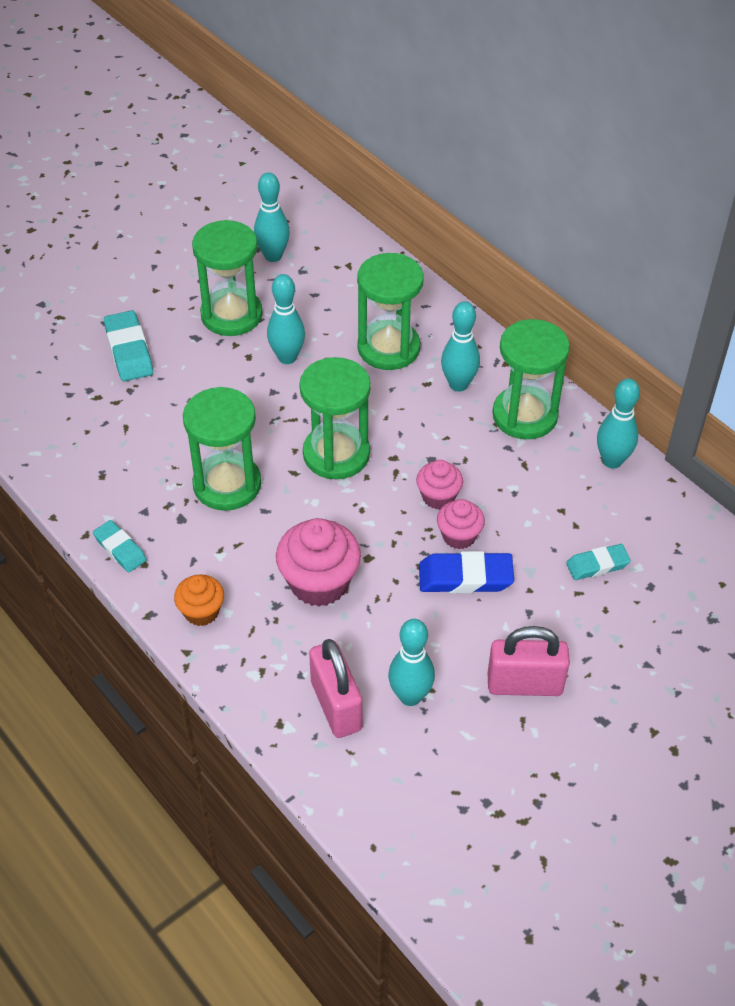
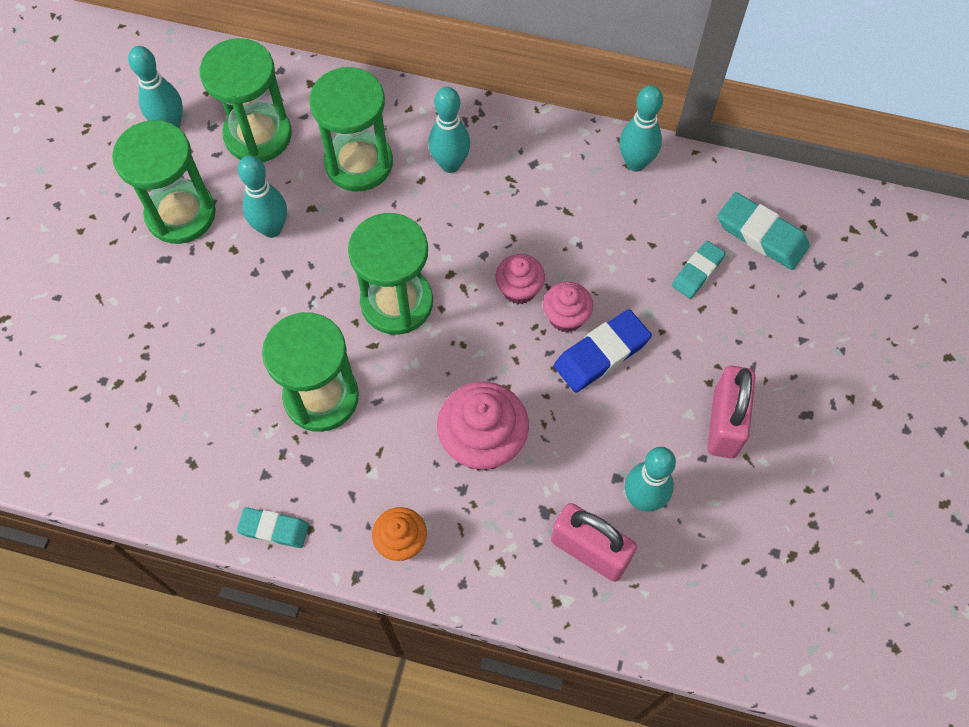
camera: 35 degrees left, 15 degrees up
turquoise eraser [104,310,153,381] -> turquoise eraser moved to [718,192,810,270]
pink padlock [488,626,570,696] -> pink padlock turned 45 degrees counterclockwise [707,366,756,458]
green hourglass [492,319,570,439] -> green hourglass moved to [200,38,292,162]

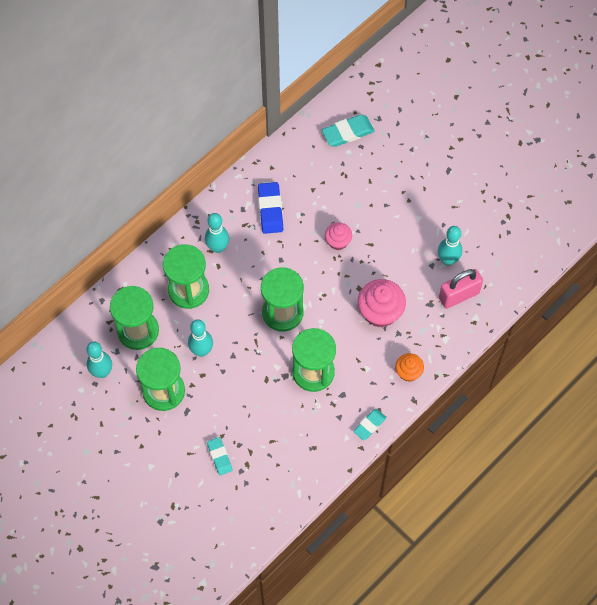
camera: 60 degrees left, 0 degrees up
pink cupcake [495,254,545,304] -> none
blue eraser [554,309,652,392] -> blue eraser moved to [258,182,283,234]
turquoise bowling pin [619,85,663,172] -> none
turquoise eraser [672,241,726,299] -> turquoise eraser moved to [207,437,232,475]
pink padlock [707,366,756,458] -> none

